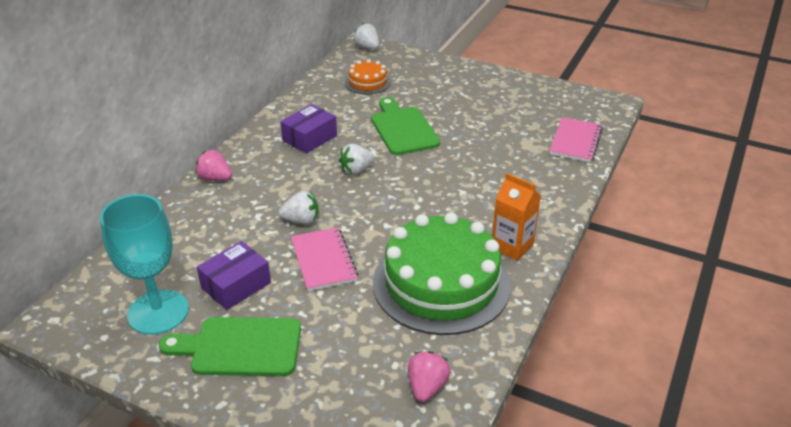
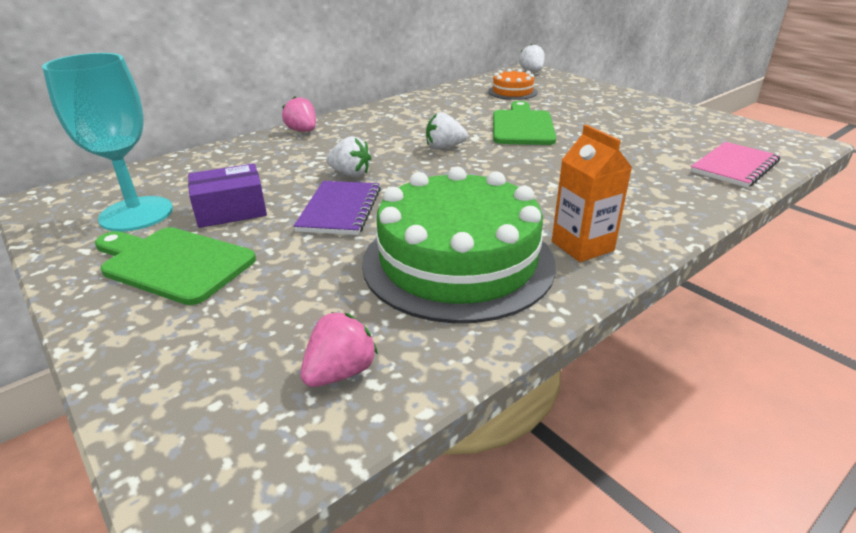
camera: 25 degrees right, 5 degrees down
purple box [280,104,337,154] -> none
pink notebook [291,227,358,291] -> purple notebook [294,181,381,235]

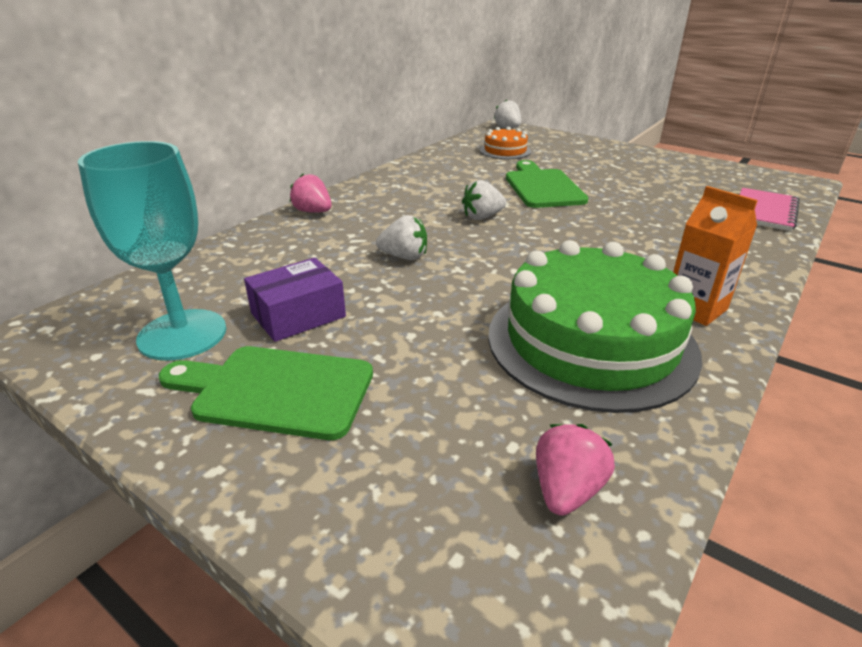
camera: 15 degrees left, 0 degrees up
purple notebook [294,181,381,235] -> none

